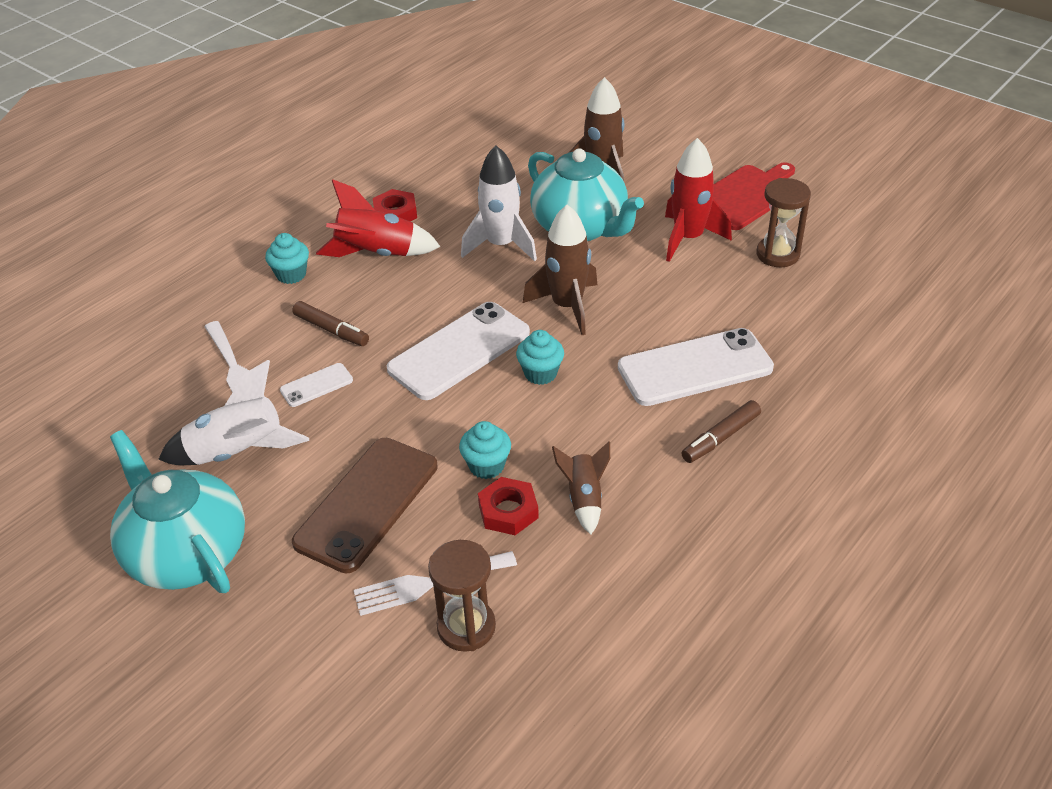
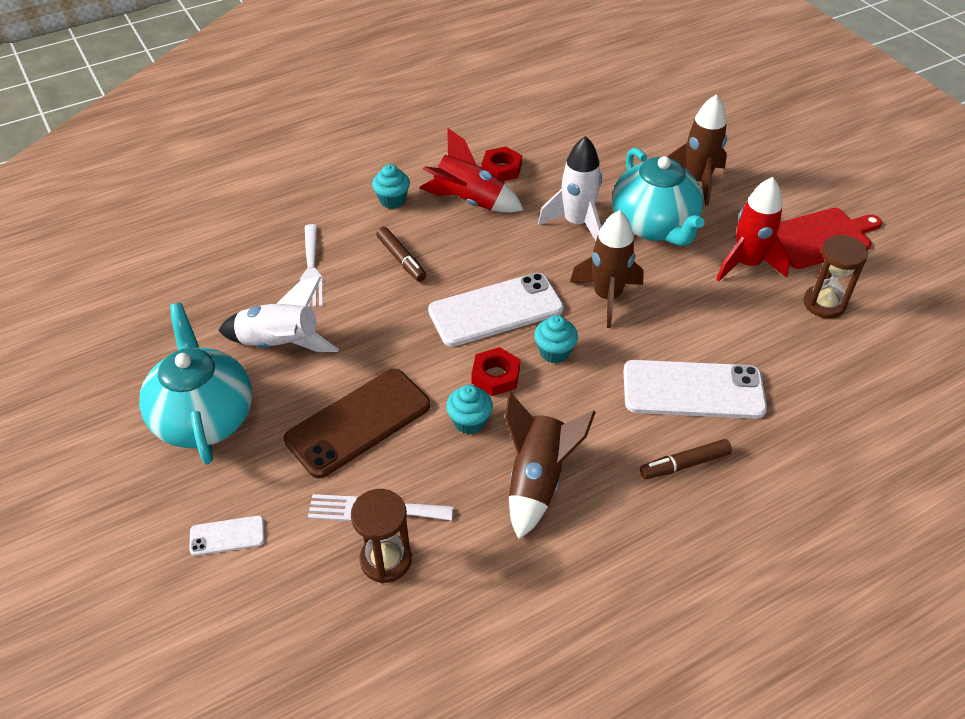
camera: 20 degrees right, 5 degrees up
white phone [280,363,353,407] -> white phone moved to [189,515,265,556]
red nut [478,477,539,535] -> red nut moved to [471,347,520,396]
brown rocket [552,441,610,535] -> brown rocket [505,392,596,539], size x1.65

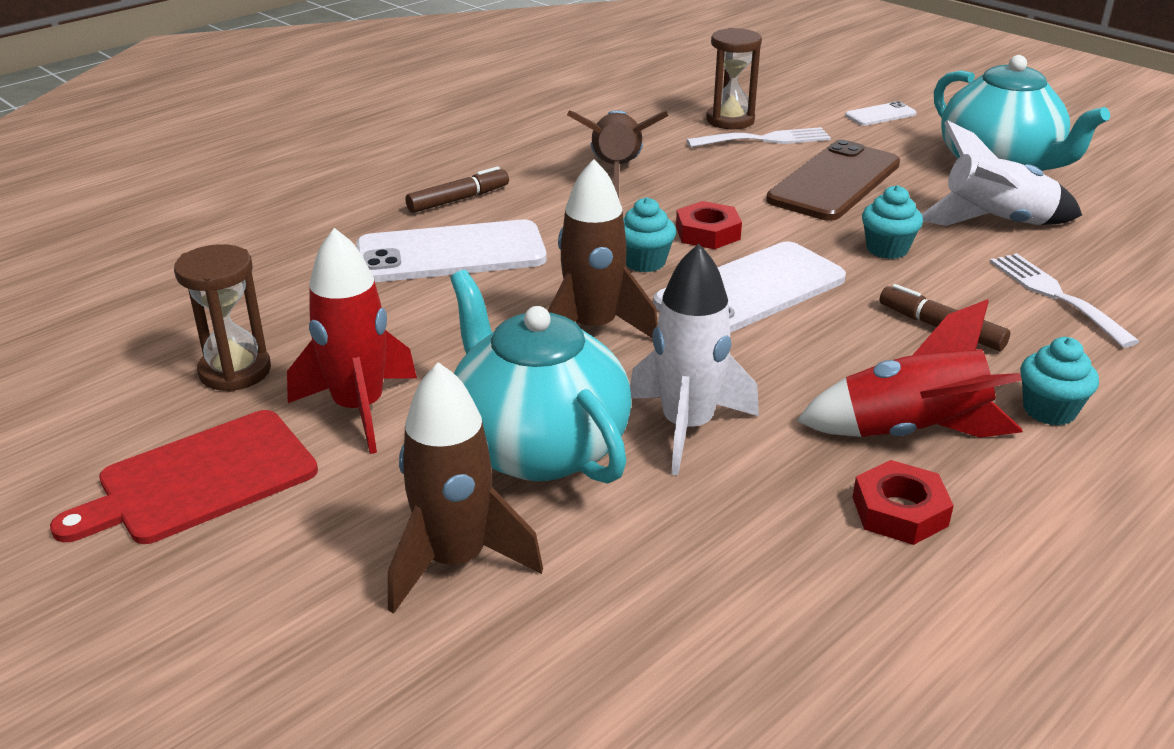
camera: 165 degrees right, 15 degrees down
turquoise cupcake [446,385,493,435] -> turquoise cupcake moved to [862,185,923,259]

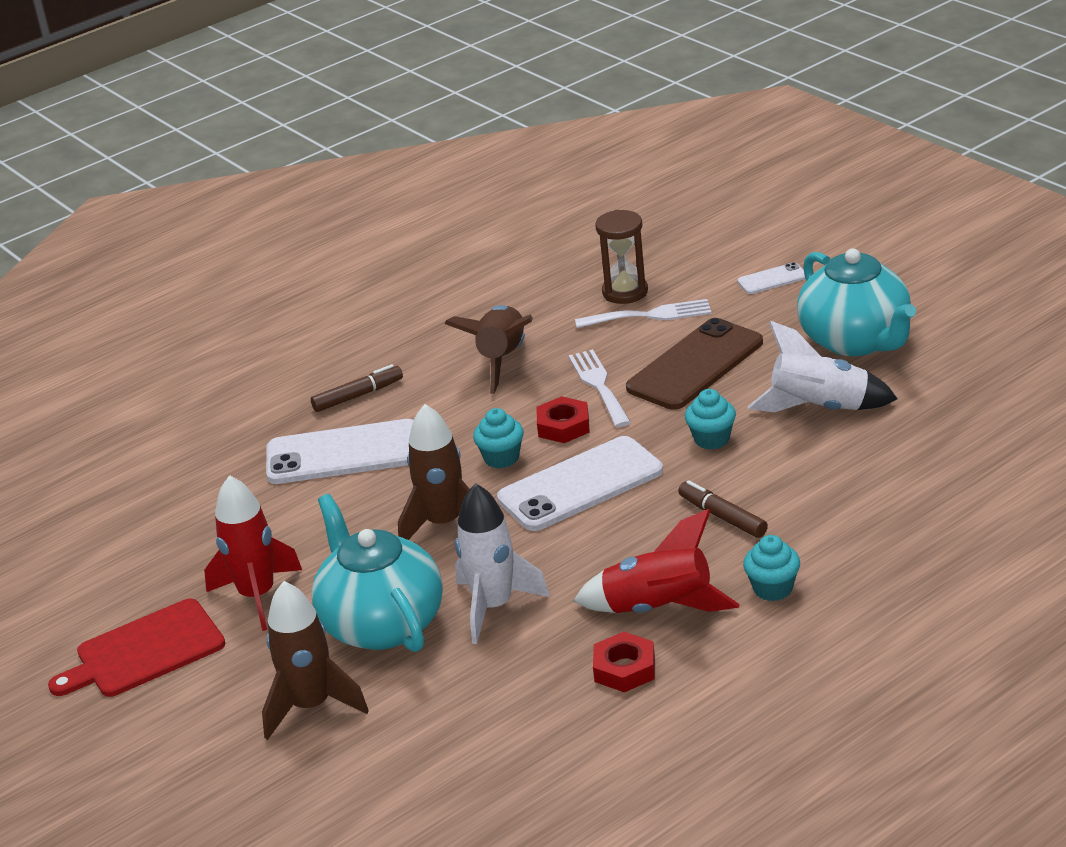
camera: 10 degrees right, 0 degrees up
brown hourglass [174,244,271,392] -> none
white fork [990,253,1140,348] -> white fork moved to [568,349,631,427]

